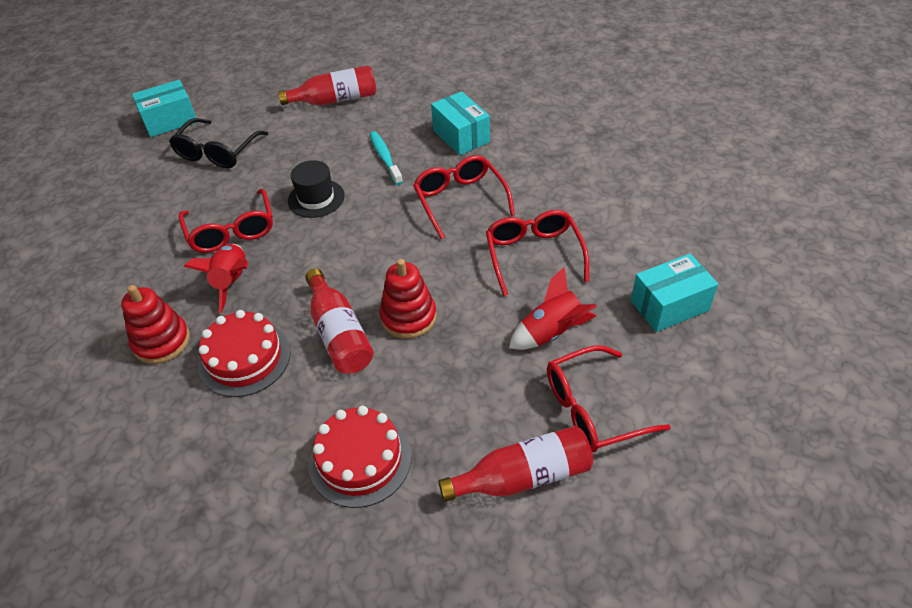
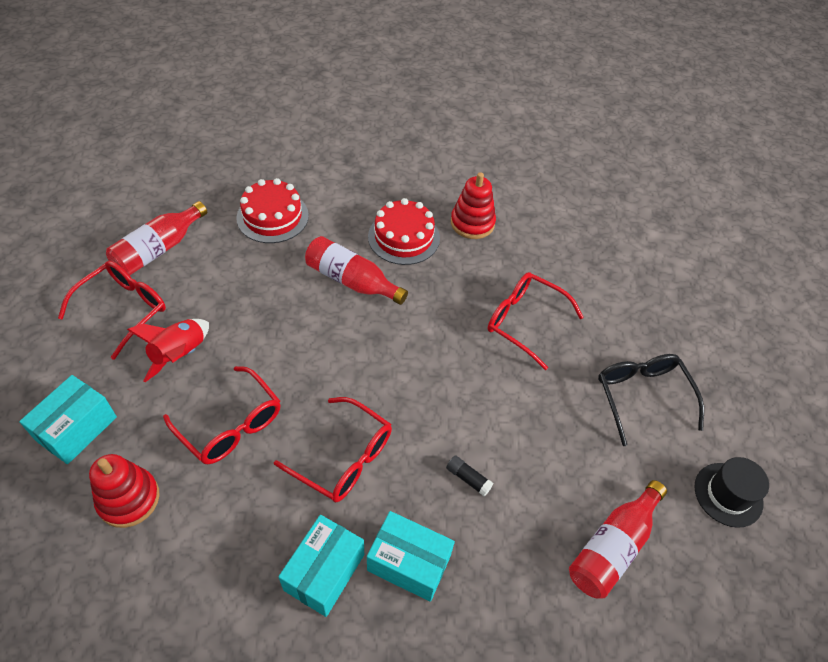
camera: 140 degrees right, 5 degrees up
turquoise box [132,80,197,137] -> turquoise box moved to [278,515,364,617]
red rocket [184,244,249,313] -> none
black hat [288,160,345,218] -> black hat moved to [694,457,769,528]
turquoise toothbrush [370,131,403,185] -> black glue stick [446,455,494,496]
red stacking toy [380,259,437,339] -> red stacking toy moved to [89,454,159,528]

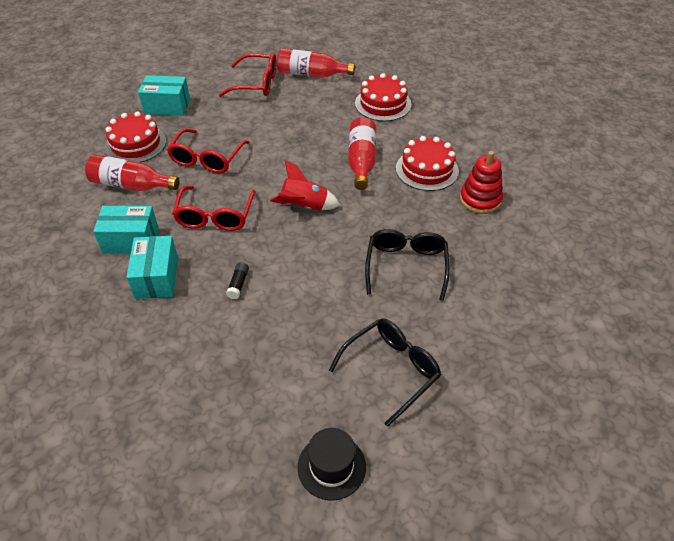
camera: 65 degrees right, 5 degrees down
red stacking toy [89,454,159,528] -> red cake [105,111,166,162]
red rocket [127,319,209,382] -> red rocket moved to [270,160,340,210]
red glasses [488,272,584,370] -> black glasses [365,229,450,301]
red bottle [569,480,667,599] -> red bottle moved to [85,154,180,191]

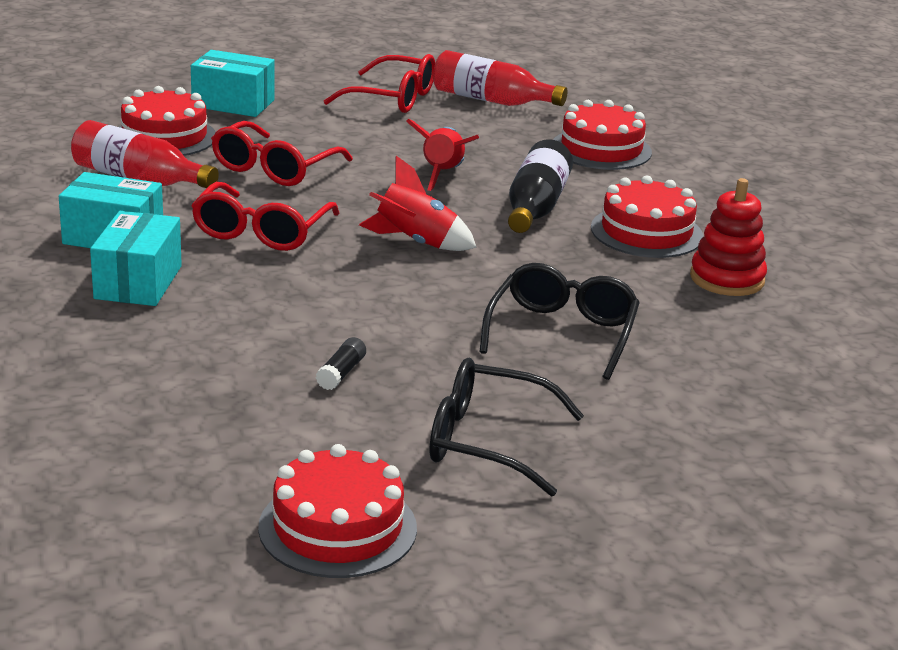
camera: 10 degrees right, 20 degrees down
black glue stick [226,262,249,299] -> black glue stick moved to [316,337,366,390]
black hat [298,428,366,500] -> red cake [258,444,417,578]
black glasses [329,318,441,427] -> black glasses turned 135 degrees counterclockwise [430,358,584,496]
red bottle [348,117,376,190] -> black bottle [508,139,573,233]
none -> red rocket [406,119,479,191]

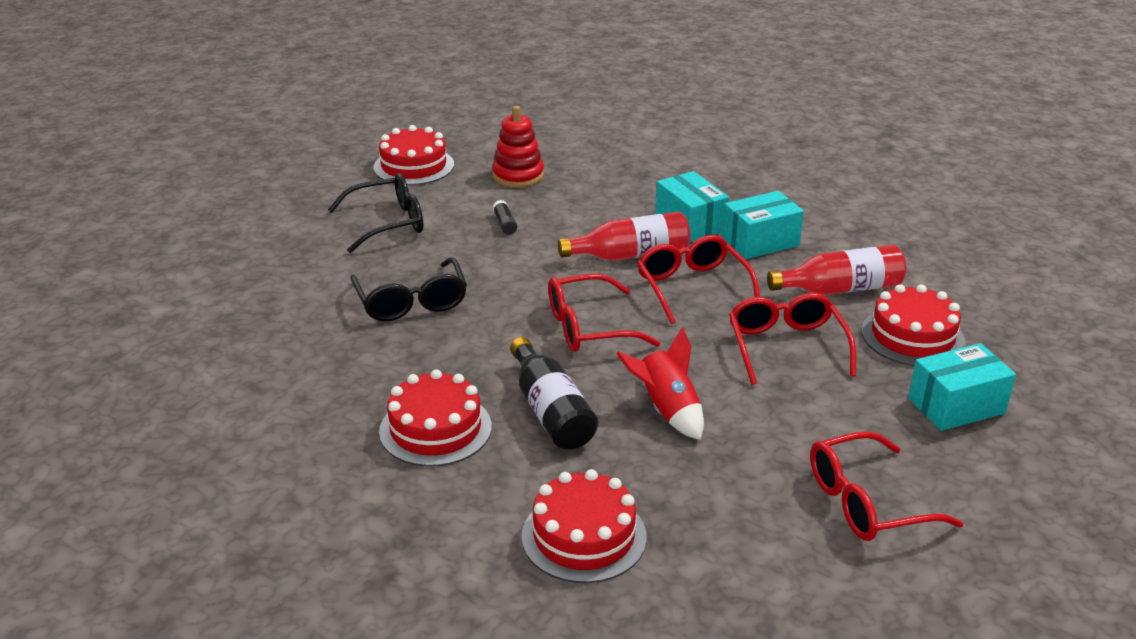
camera: 145 degrees right, 5 degrees up
red rocket [359,156,477,251] -> red glasses [548,274,660,352]
red bottle [433,50,568,106] -> red bottle moved to [558,212,690,261]
red stacking toy [690,178,767,296] -> red stacking toy moved to [492,106,544,187]

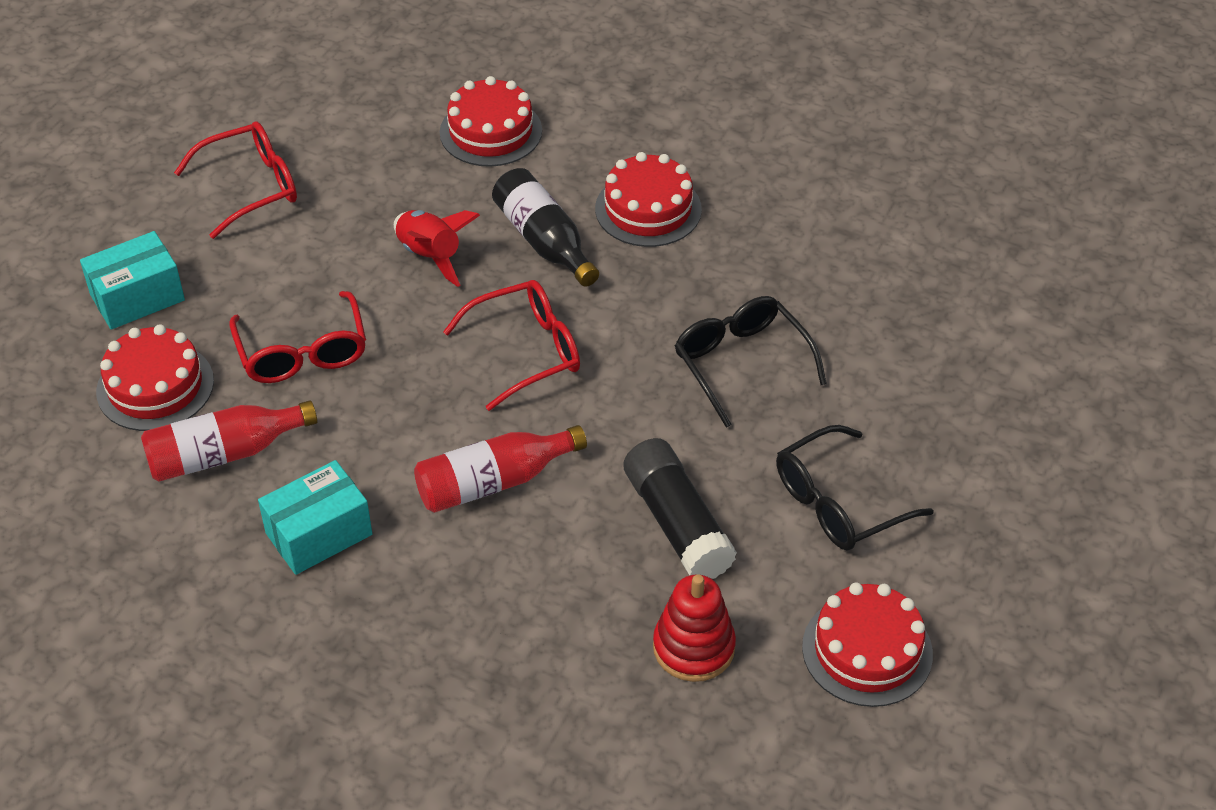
camera: 170 degrees right, 15 degrees up
black glue stick [493,200,517,235] -> black glue stick [624,438,737,579], size x2.36
red glasses [637,235,760,324] -> none
turquoise box [655,171,729,242] -> none

